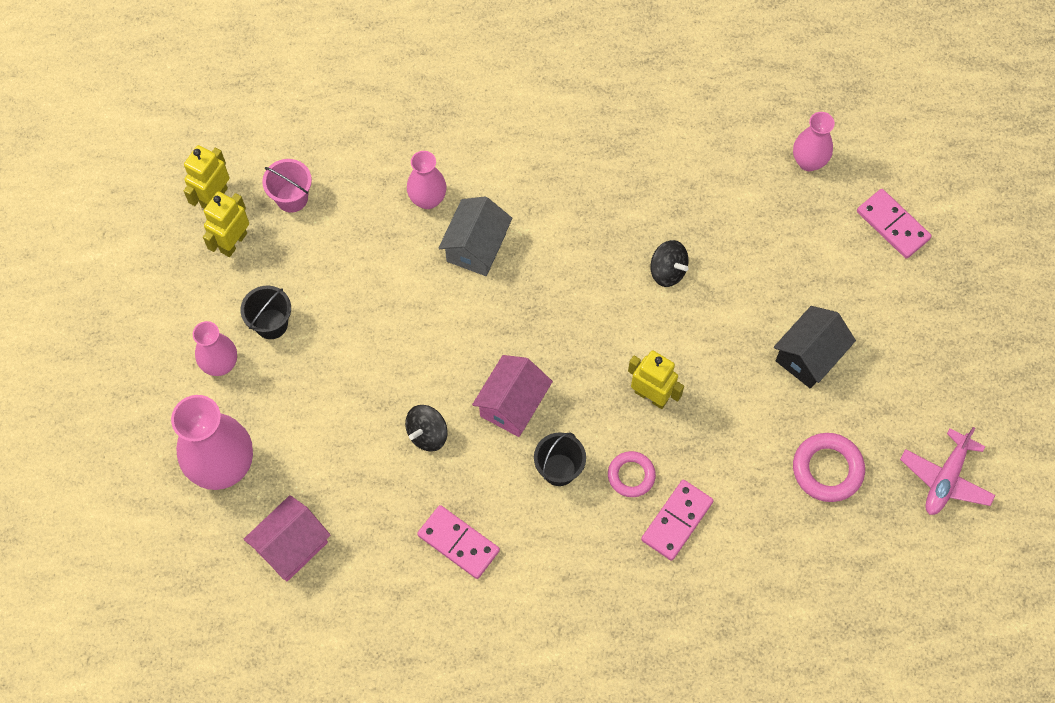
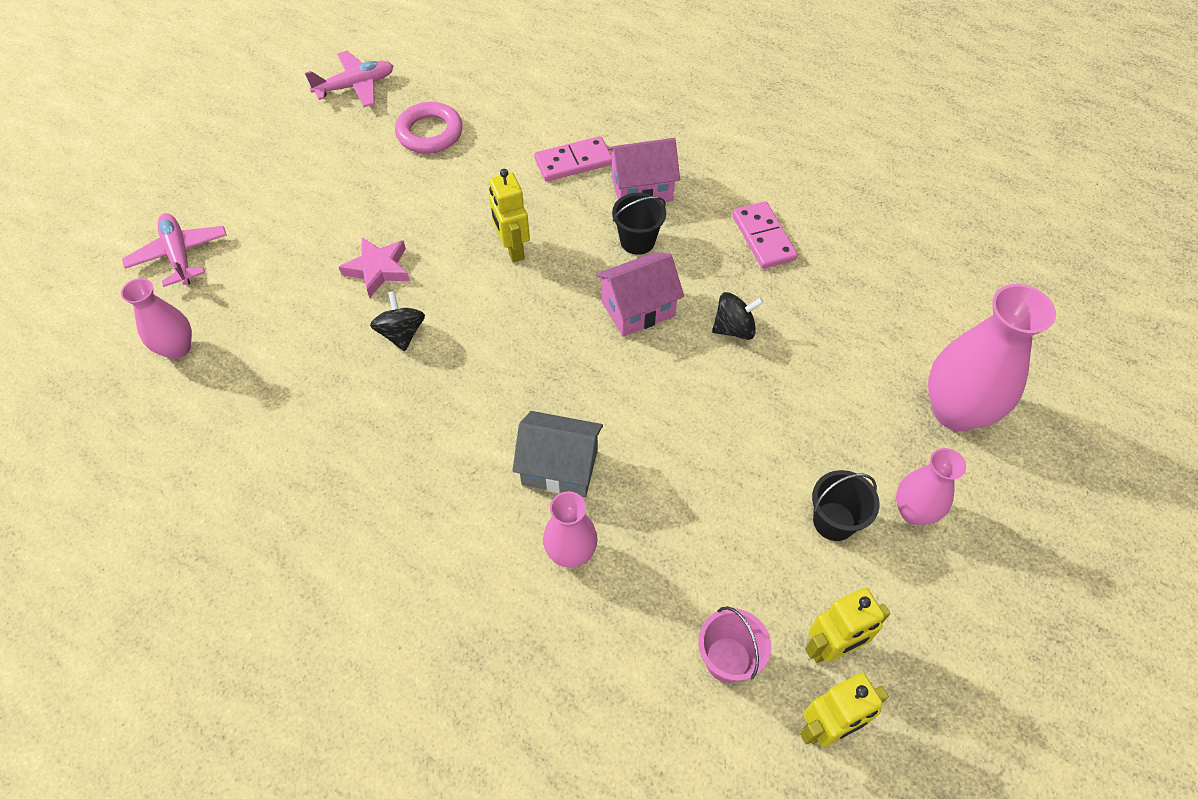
camera: 145 degrees left, 10 degrees down
pink house [244,495,331,581] -> pink house moved to [607,138,680,202]
grey house [439,196,512,276] -> grey house turned 45 degrees clockwise [512,411,603,497]
pink ring [608,451,656,497] -> none
black house [774,306,856,389] -> none
pink domino [857,189,932,259] -> pink plane [122,213,227,287]
none -> pink star [339,237,410,298]

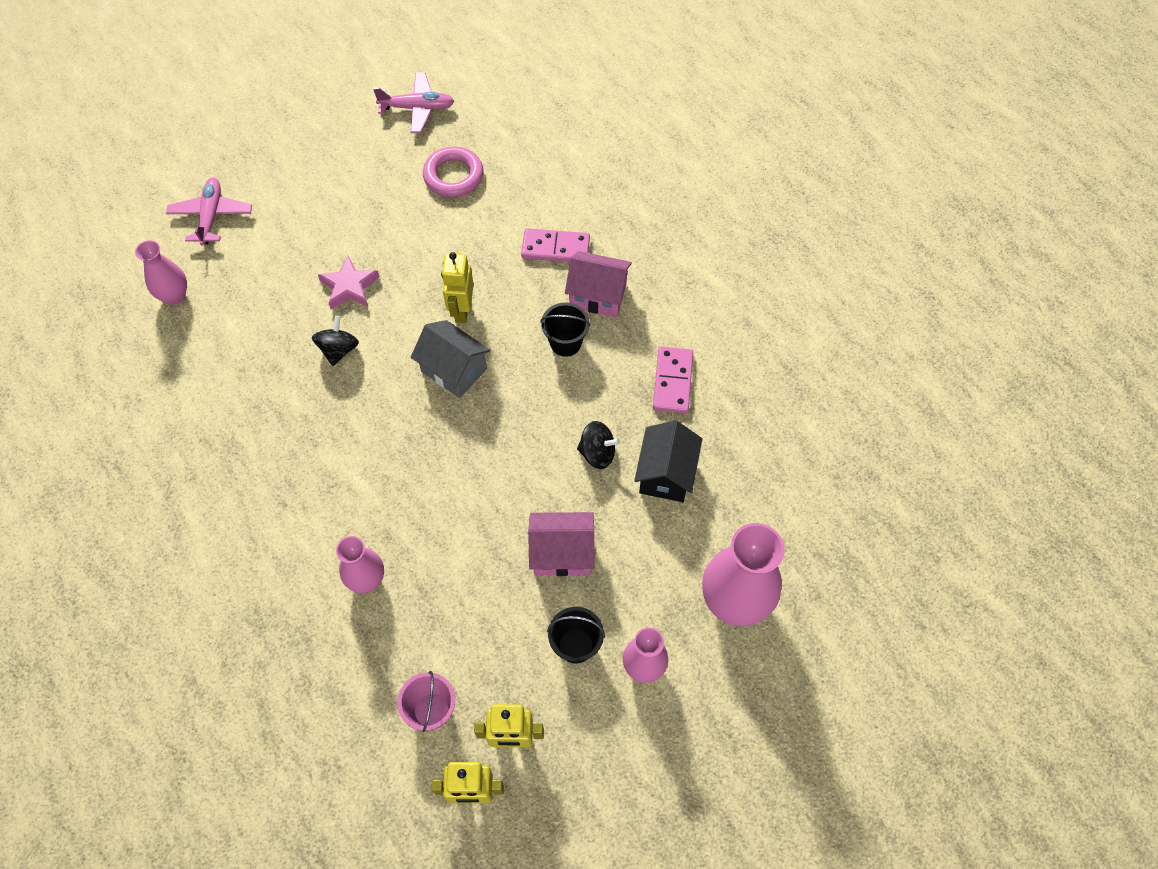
camera: 25 degrees right, 5 degrees up
grey house [512,411,603,497] -> grey house moved to [411,320,491,398]
pink house [595,252,684,336] -> pink house moved to [528,512,594,576]
none -> black house [634,420,702,502]

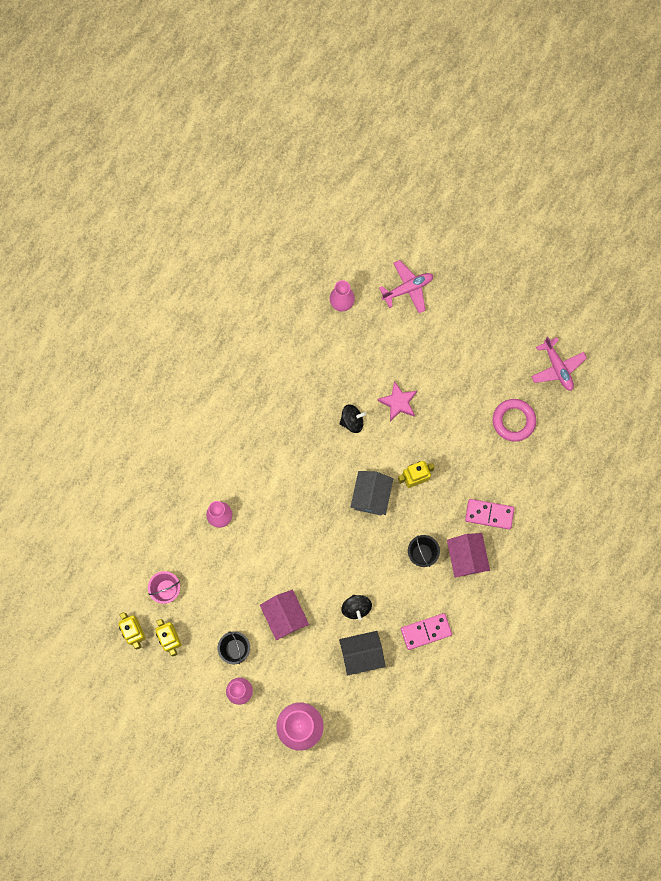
camera: 65 degrees right, 15 degrees up
pink domino [521,228,590,262] -> pink domino turned 60 degrees counterclockwise [465,499,515,530]

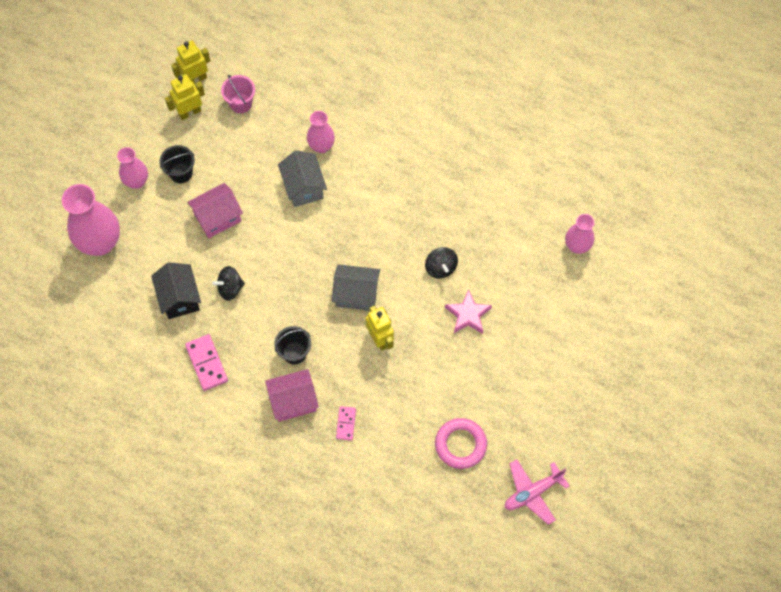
camera: 85 degrees right, 10 degrees down
pink plane [379,260,433,313] -> none
pink domino [465,499,515,530] -> pink domino [336,406,356,441], size x0.62
none -> grey house [278,150,327,207]

